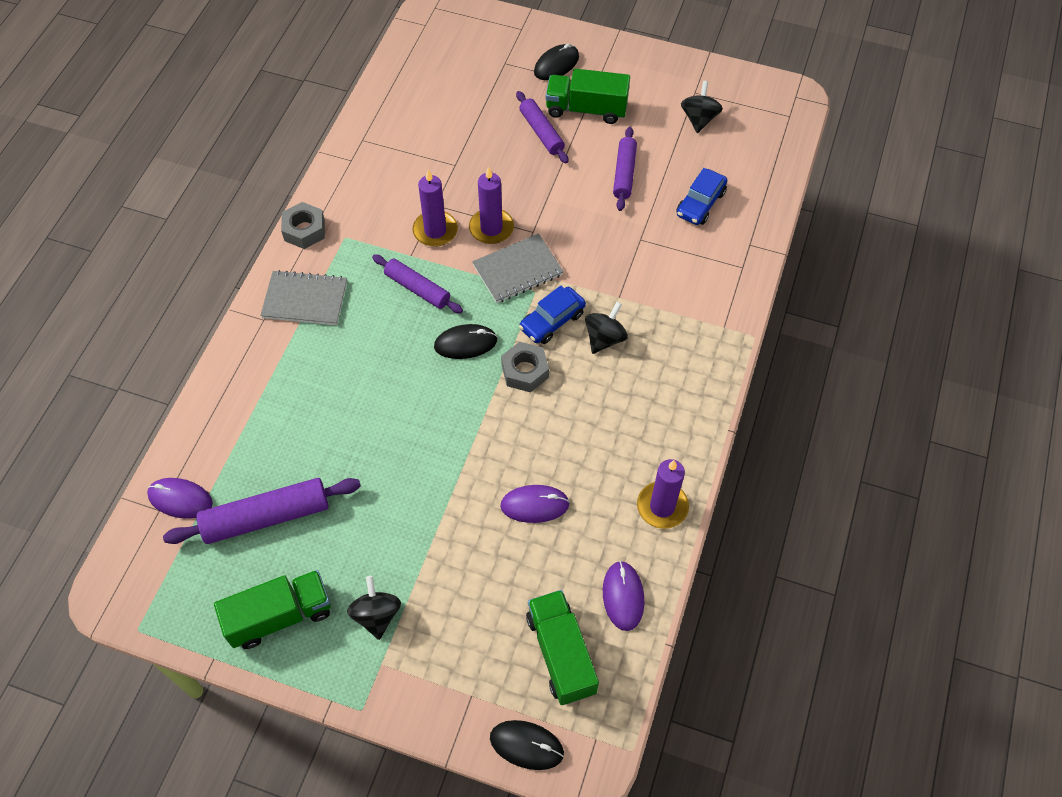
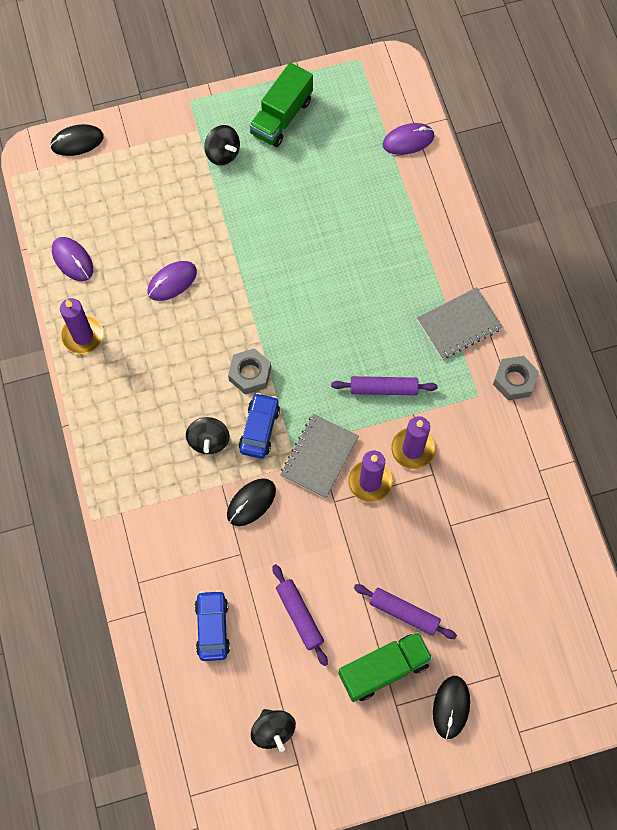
camera: 145 degrees right, 10 degrees up
purple rolling pin [163,478,361,544] -> none
black mouse [434,324,497,359] -> black mouse moved to [227,478,276,526]
green truck [526,590,599,705] -> none

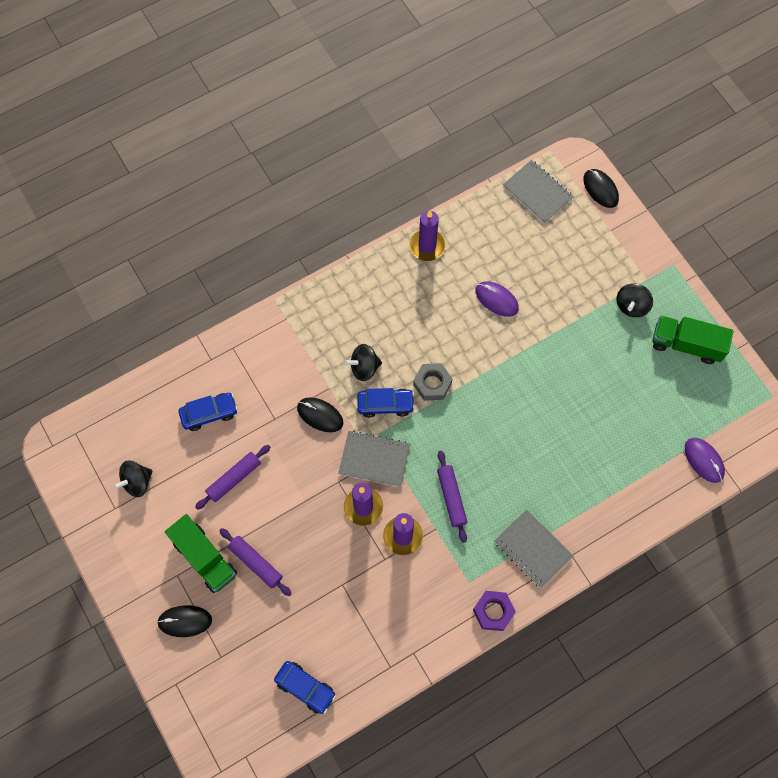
camera: 75 degrees right, 0 degrees up
purple mouse [52,237,93,281] -> none
purple rolling pin [354,584,457,639] -> purple rolling pin turned 60 degrees counterclockwise [219,528,292,596]
grey nut [493,356,539,400] -> purple nut [473,591,516,631]
none -> blue car [274,661,336,714]
none -> grey notebook [503,160,574,224]

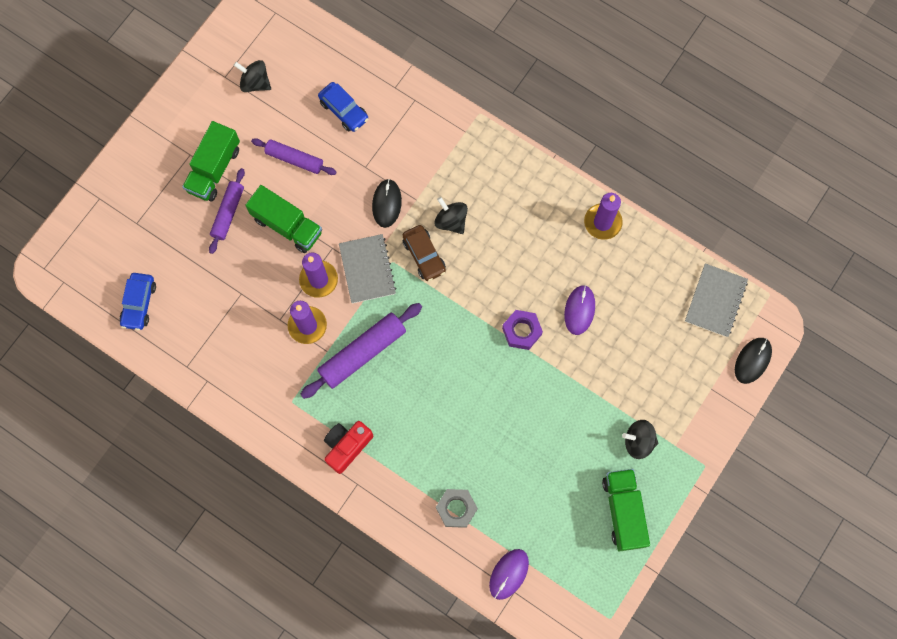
camera: 65 degrees right, 5 degrees up
black mouse [157,605,212,637] -> none
blue car [357,388,415,418] -> brown car [402,225,446,281]
grey nut [413,363,453,401] -> grey nut moved to [436,489,478,528]
purple rolling pin [437,451,467,543] -> purple rolling pin [300,303,422,399], size x1.56
purple nut [473,591,516,631] -> purple nut moved to [502,310,543,350]
grey notebook [494,509,574,588] -> red camera [324,421,373,474]
none -> green truck [245,185,322,253]

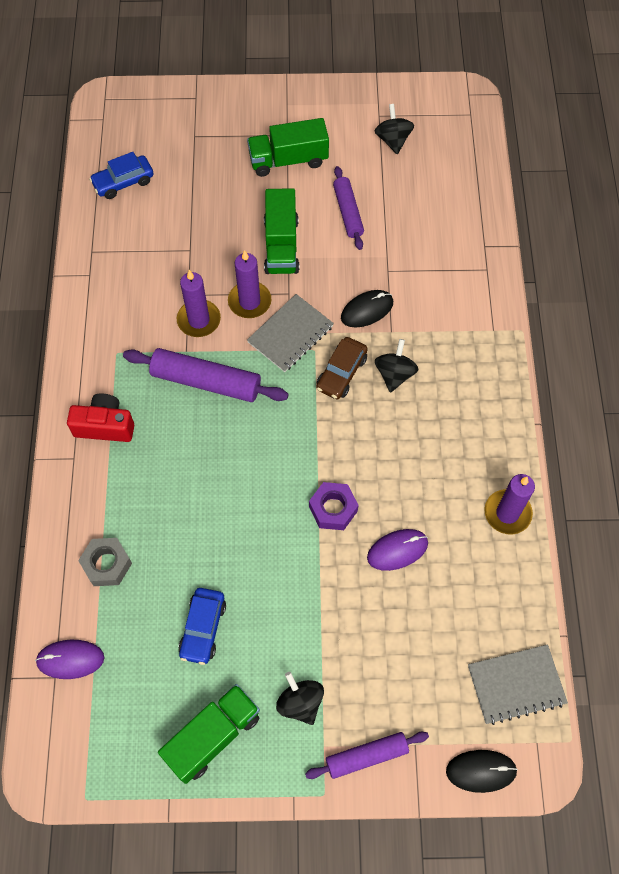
camera: 55 degrees right, 10 degrees down
purple rolling pin [209,168,245,254] -> purple rolling pin moved to [305,732,429,779]
blue car [318,82,369,132] -> blue car moved to [178,588,226,665]

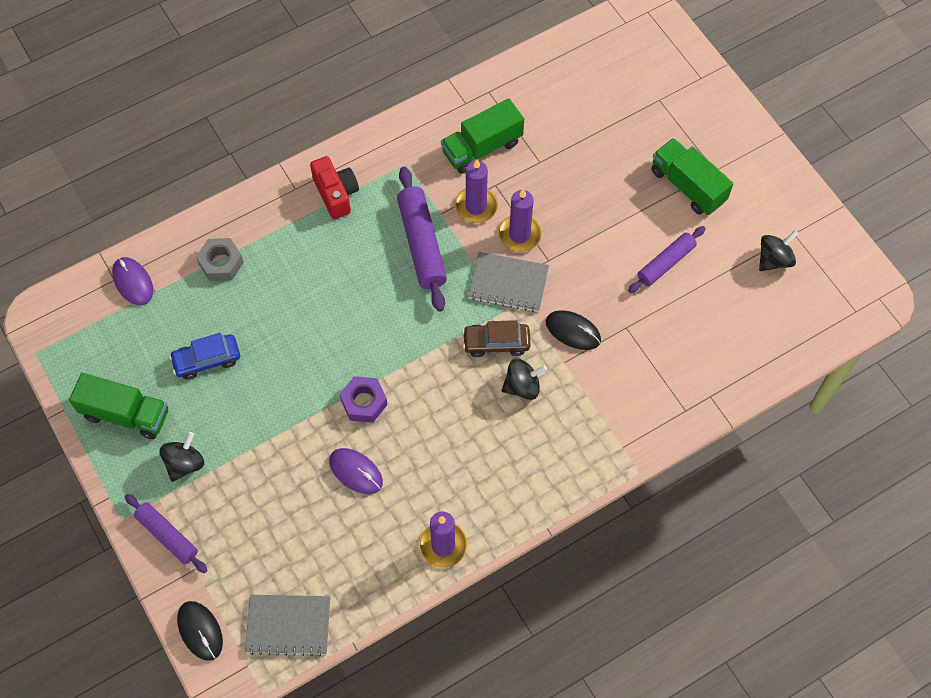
camera: 60 degrees right, 0 degrees up
blue car [89,152,154,199] -> none
green truck [264,188,299,274] -> green truck moved to [441,98,524,174]
grey notebook [468,644,568,725] -> grey notebook turned 45 degrees counterclockwise [245,595,330,656]

